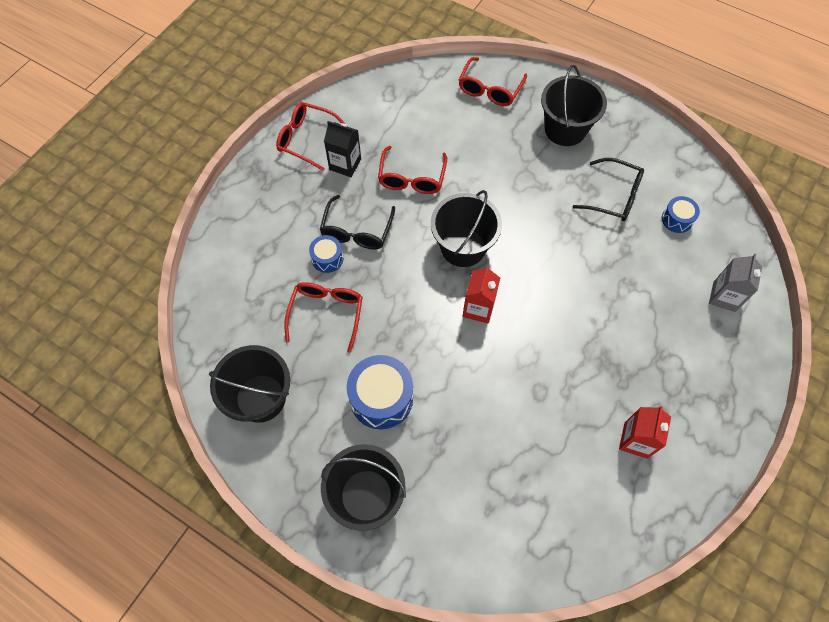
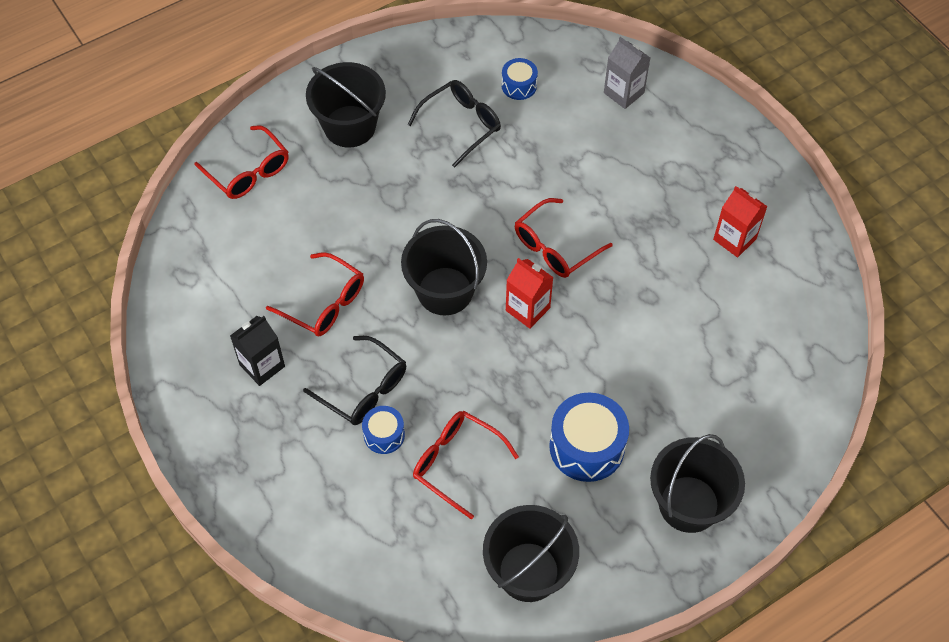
camera: 65 degrees left, 5 degrees down
red glasses [276,102,348,171] -> red glasses moved to [515,198,613,278]

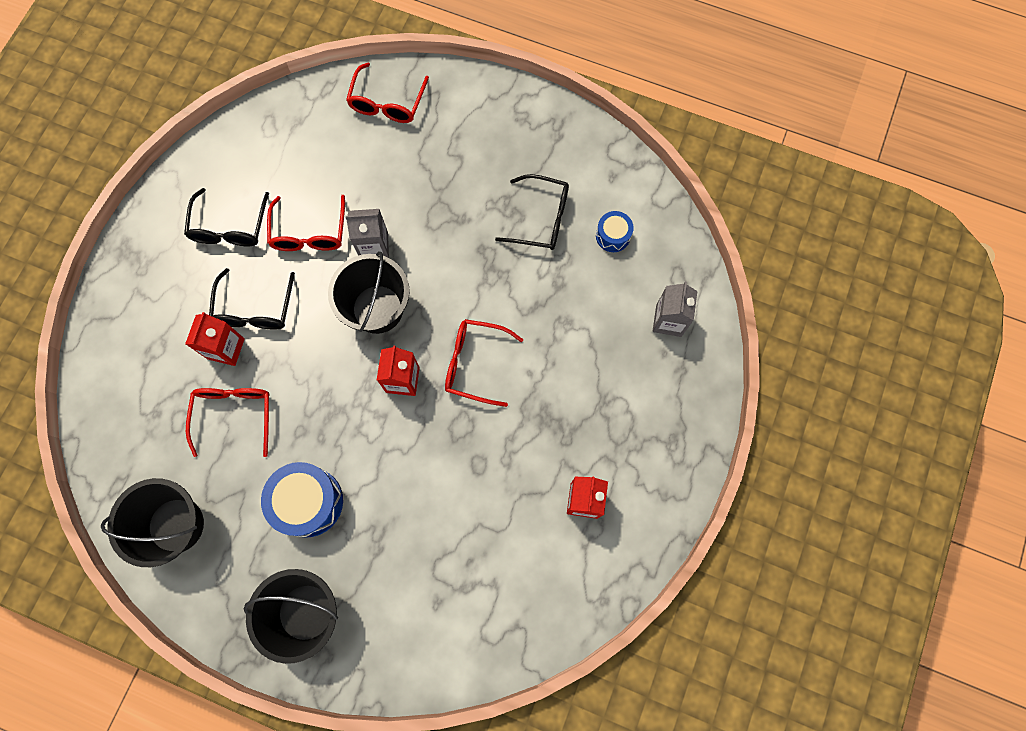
camera: 55 degrees right, 15 degrees up
black carton [230,316,285,386] -> black glasses [184,188,269,246]
black bucket [306,62,386,148] -> none
blue drum [362,406,405,454] -> red carton [185,312,245,366]
none -> grey carton [345,209,389,258]

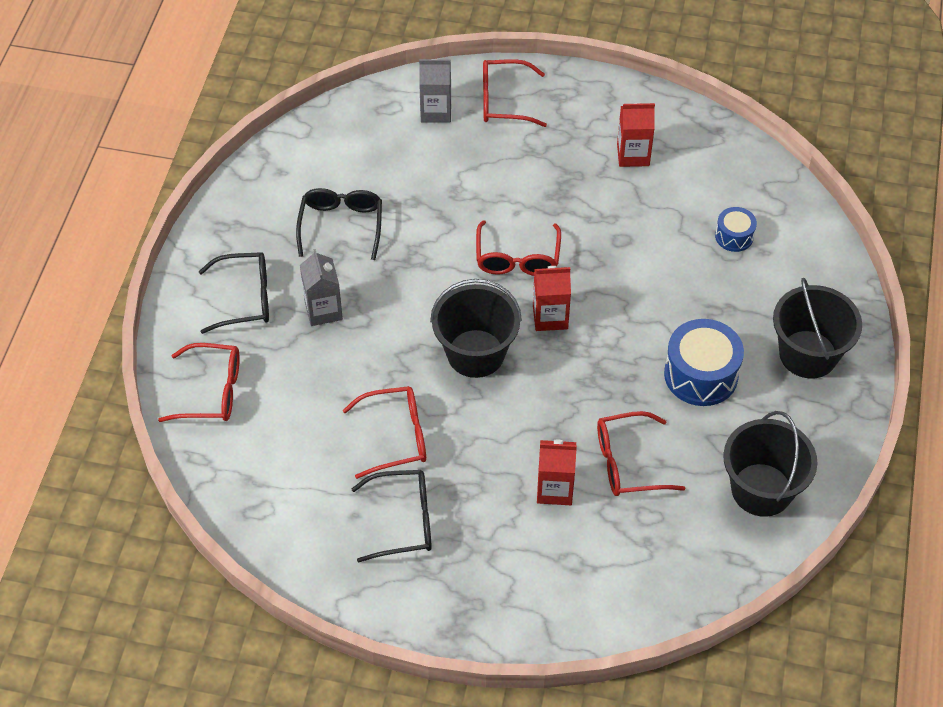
camera: 100 degrees left, 20 degrees down
black glasses [209,268,295,330] -> black glasses moved to [199,252,269,334]
grey carton [345,209,389,258] -> grey carton moved to [300,249,343,326]
blue drum [596,211,634,252] -> blue drum moved to [715,207,757,252]
none -> red glasses [483,59,547,127]

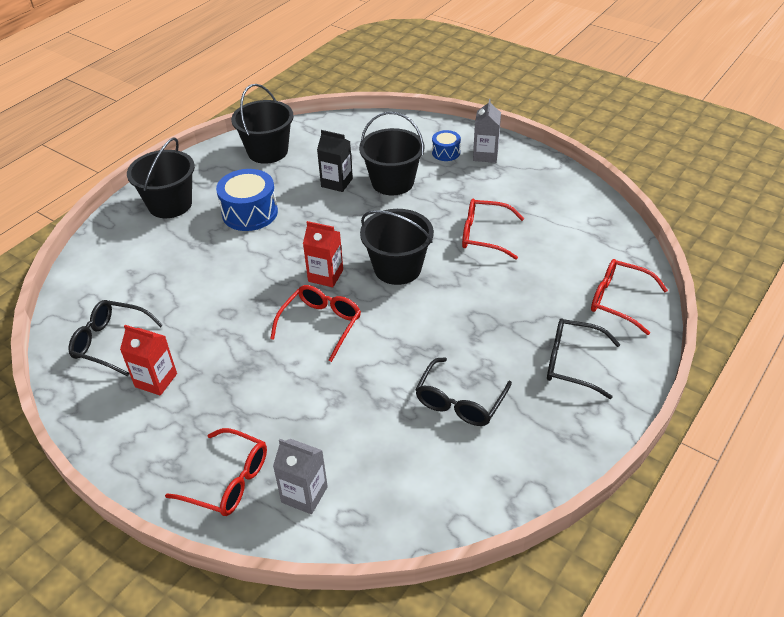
camera: 155 degrees left, 10 degrees down
grey carton [300,249,343,326] -> grey carton moved to [473,99,501,163]
black glasses [351,470,432,563] -> black glasses moved to [69,300,163,376]
red carton [537,439,577,505] -> black bucket [359,112,424,195]
red glasses [597,411,686,496] -> black carton [317,130,353,192]
blue drum [715,207,757,252] -> blue drum moved to [432,130,461,161]

